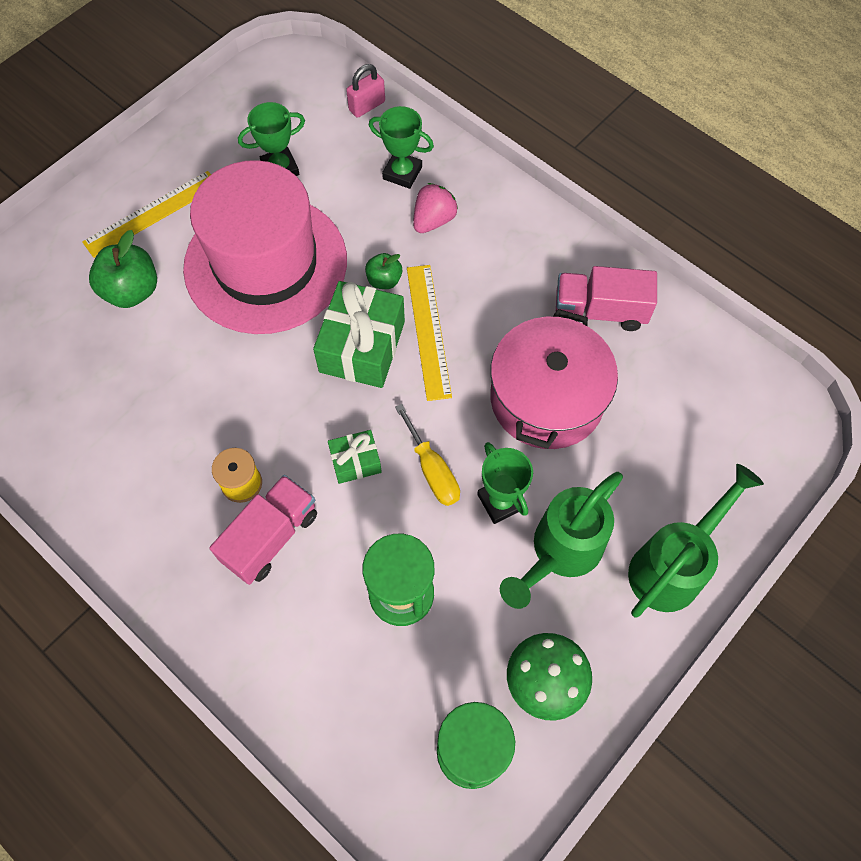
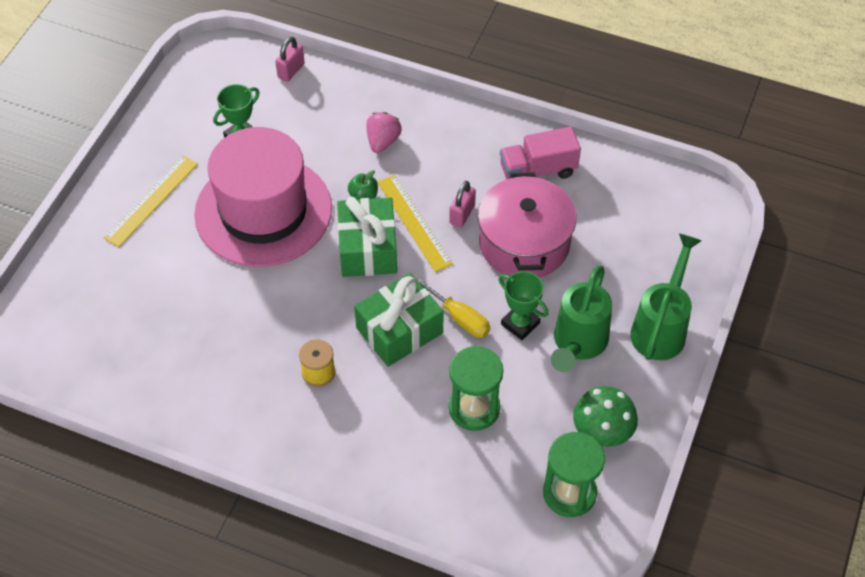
camera: 20 degrees left, 10 degrees down
green apple [89,230,157,308] -> none
pink truck [209,475,317,585] -> none
green gift [328,430,382,484] -> green gift [354,273,444,367], size x1.90
green trophy [369,106,434,189] -> none
none -> pink padlock [449,181,476,228]

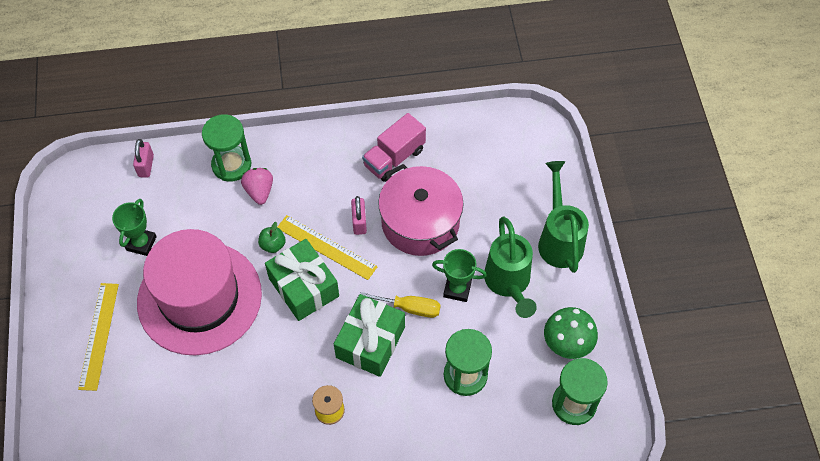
camera: 30 degrees left, 5 degrees up
none -> green hourglass [202,114,251,182]

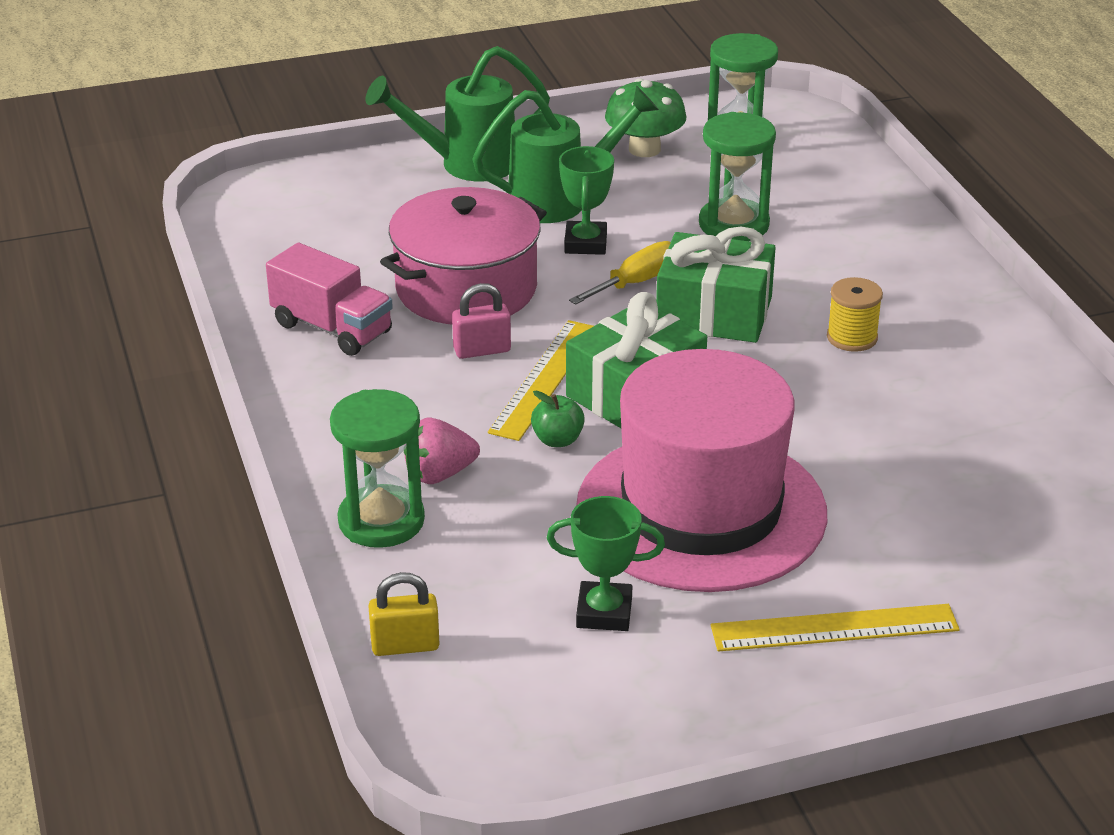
camera: 100 degrees left, 25 degrees down
pink padlock [133,139,154,178] -> yellow padlock [369,572,440,656]
yellow screwdriver [360,292,441,318] -> yellow screwdriver turned 45 degrees clockwise [569,241,671,305]

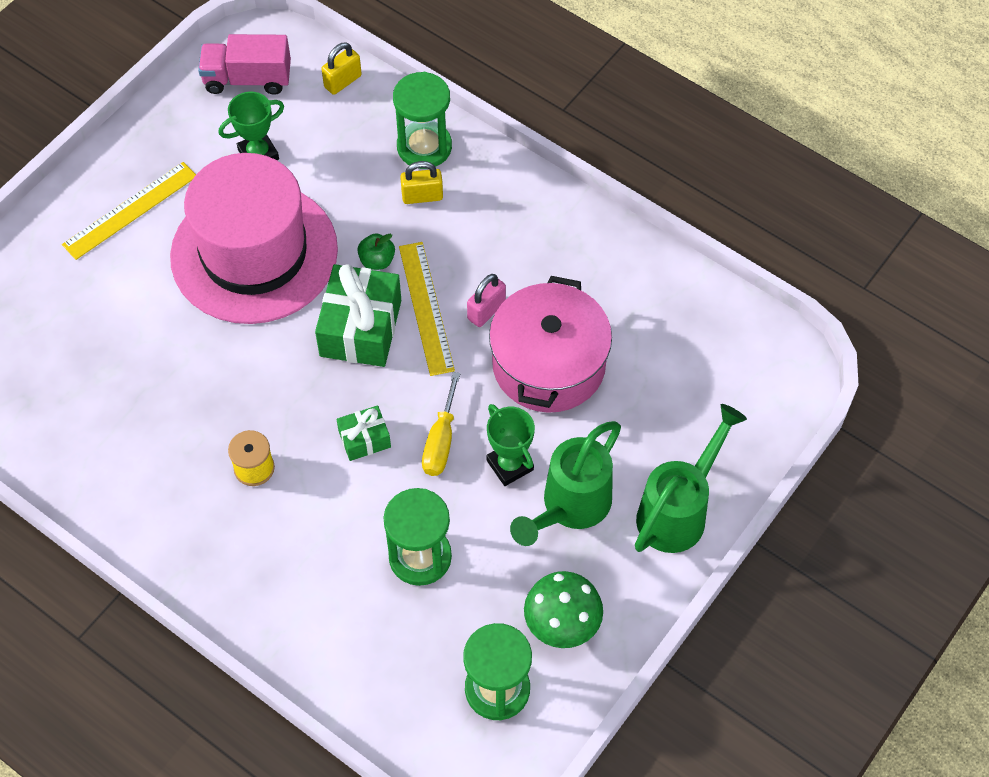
camera: 145 degrees right, 25 degrees up
pink truck [266,243,393,356] -> pink truck moved to [198,34,291,95]
pink strawberry [404,418,480,484] -> yellow padlock [400,161,443,204]
green gift [656,226,776,343] -> green gift [337,405,391,461], size x0.53

